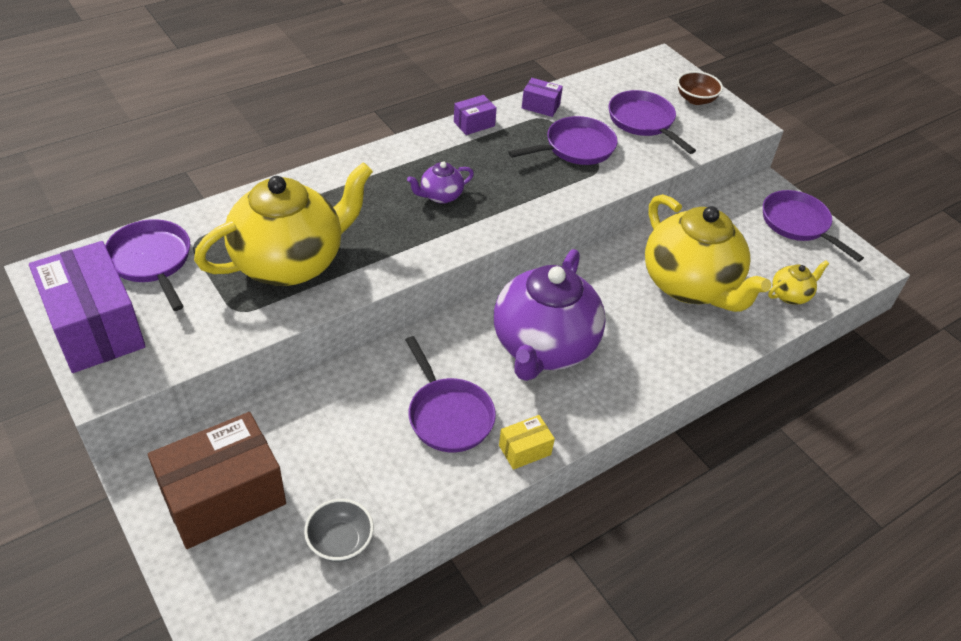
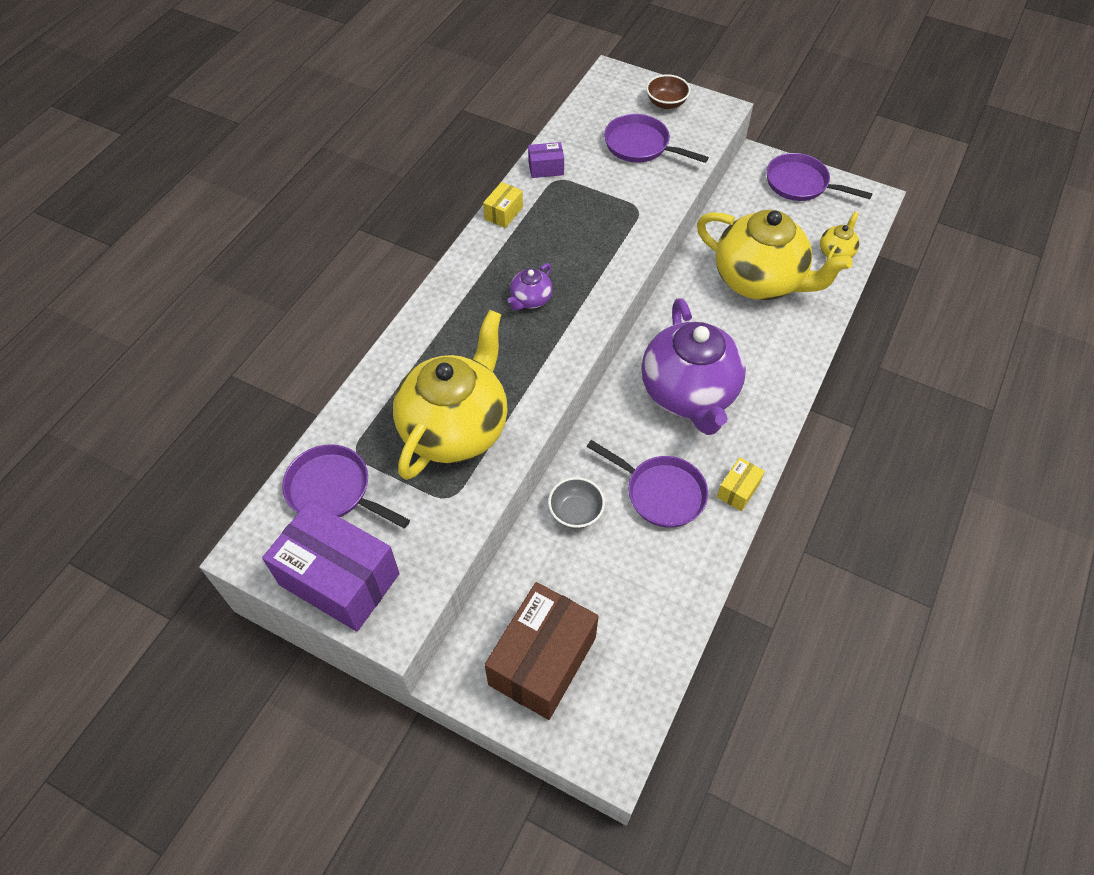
camera: 25 degrees left, 10 degrees up
grey bowl [304,499,374,562] -> grey bowl moved to [548,477,605,529]
purple box [454,95,497,135] -> yellow box [483,182,523,228]
purple pan [508,116,618,165] -> none

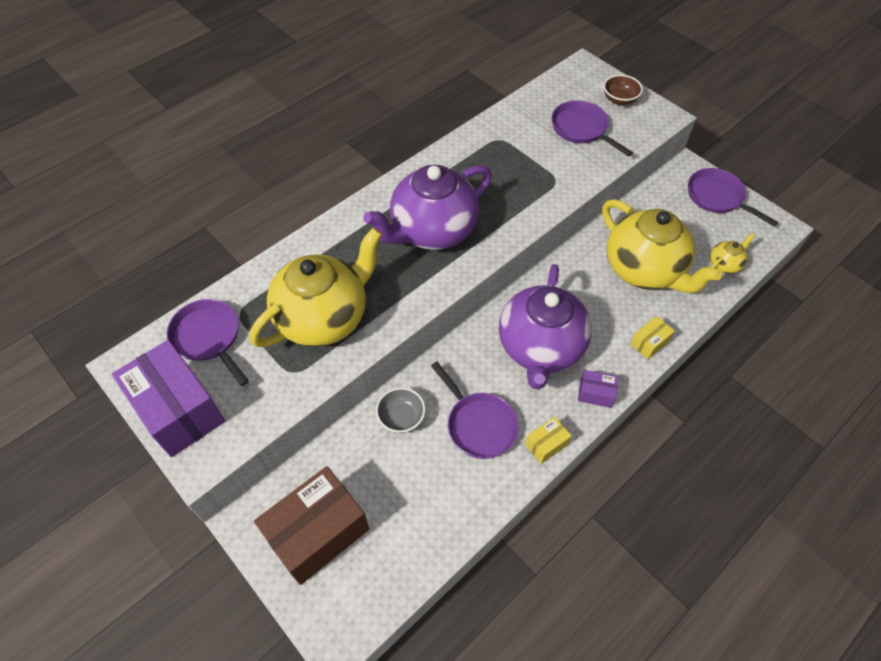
camera: 20 degrees right, 0 degrees up
yellow box [483,182,523,228] -> yellow box moved to [630,316,675,359]
purple teapot [507,263,553,310] -> purple teapot [363,165,492,250], size x2.38
purple box [528,142,564,178] -> purple box moved to [578,370,618,408]

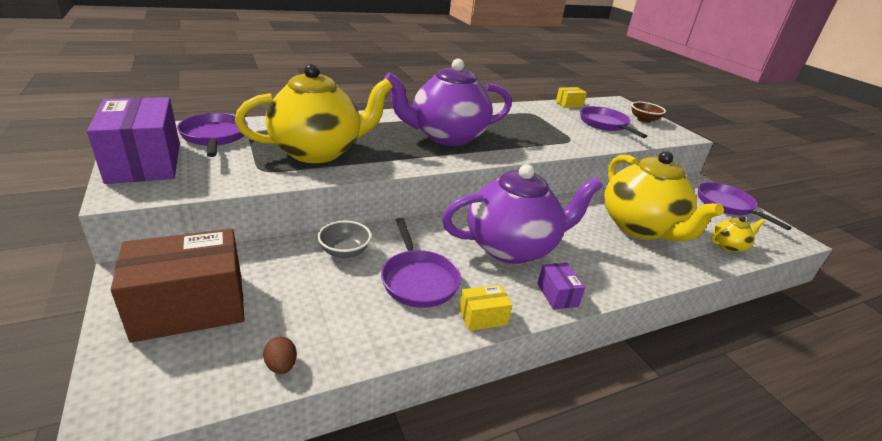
camera: 15 degrees right, 25 degrees down
purple teapot [499,264,592,390] -> purple teapot turned 135 degrees counterclockwise [442,164,603,264]
purple box [578,370,618,408] -> purple box turned 45 degrees clockwise [537,263,585,310]
yellow box [630,316,675,359] -> yellow box moved to [556,87,587,108]
none -> brown egg [263,336,297,374]

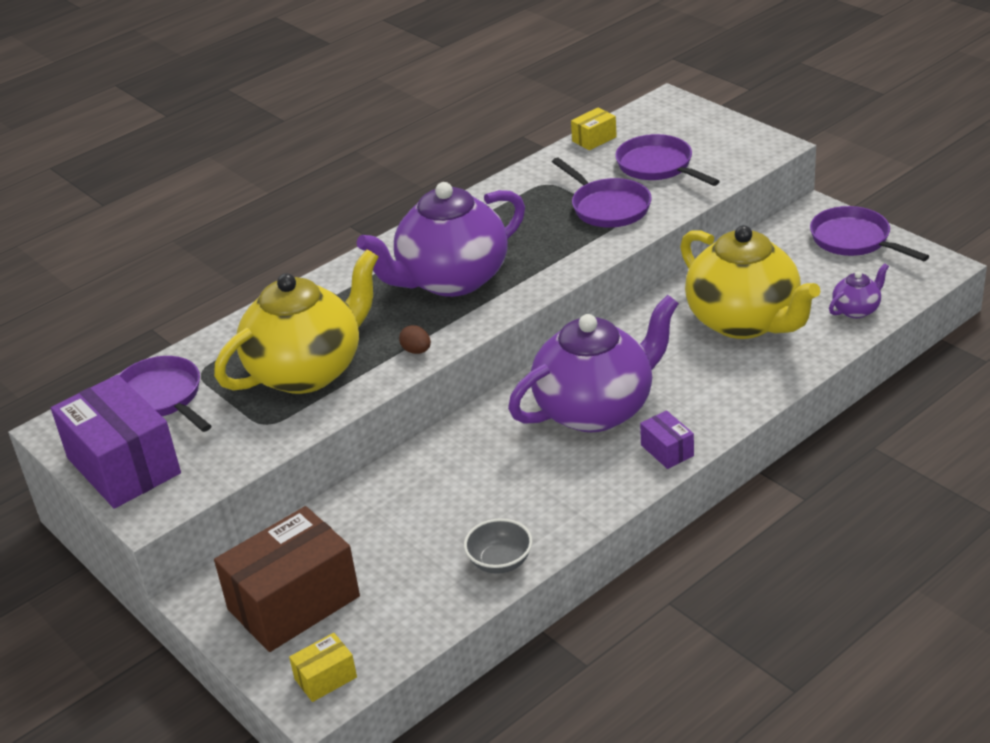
camera: 10 degrees left, 5 degrees up
brown egg [263,336,297,374] -> brown egg moved to [399,325,431,354]
grey bowl [318,221,371,258] -> grey bowl moved to [464,518,532,574]
purple pan [381,218,461,308] -> purple pan moved to [552,157,652,228]
yellow box [459,285,512,331] -> yellow box moved to [289,633,357,702]
brown bowl [631,102,666,123] -> none
yellow teapot [711,216,765,253] -> purple teapot [829,263,889,318]

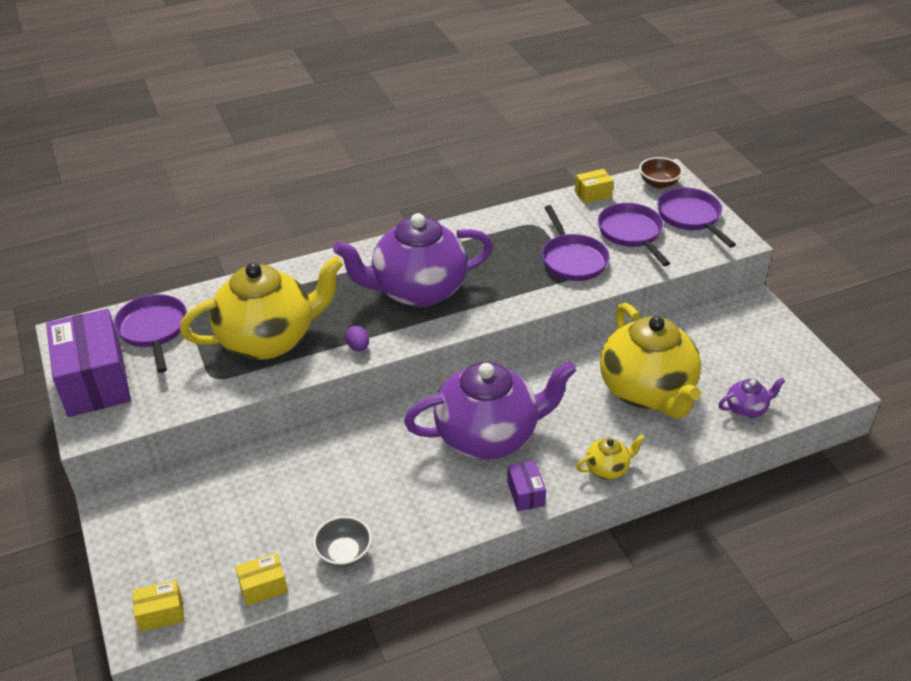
camera: 15 degrees right, 5 degrees up
brown box [214,506,360,652] -> none
brown egg [399,325,431,354] -> purple egg [345,326,369,351]
purple pan [810,206,929,261] -> purple pan moved to [657,188,736,248]
none -> yellow box [235,553,288,606]
none -> yellow teapot [576,434,645,480]
none -> brown bowl [639,157,683,188]

